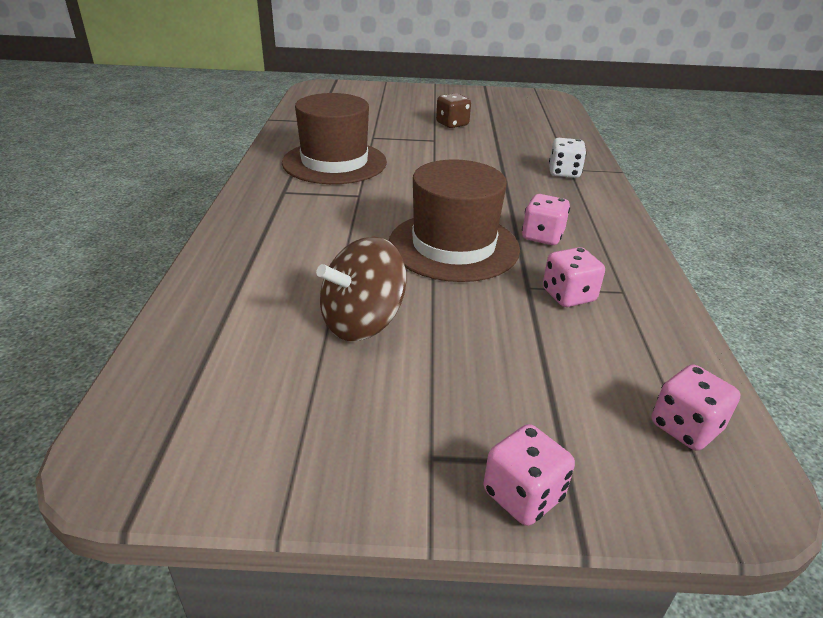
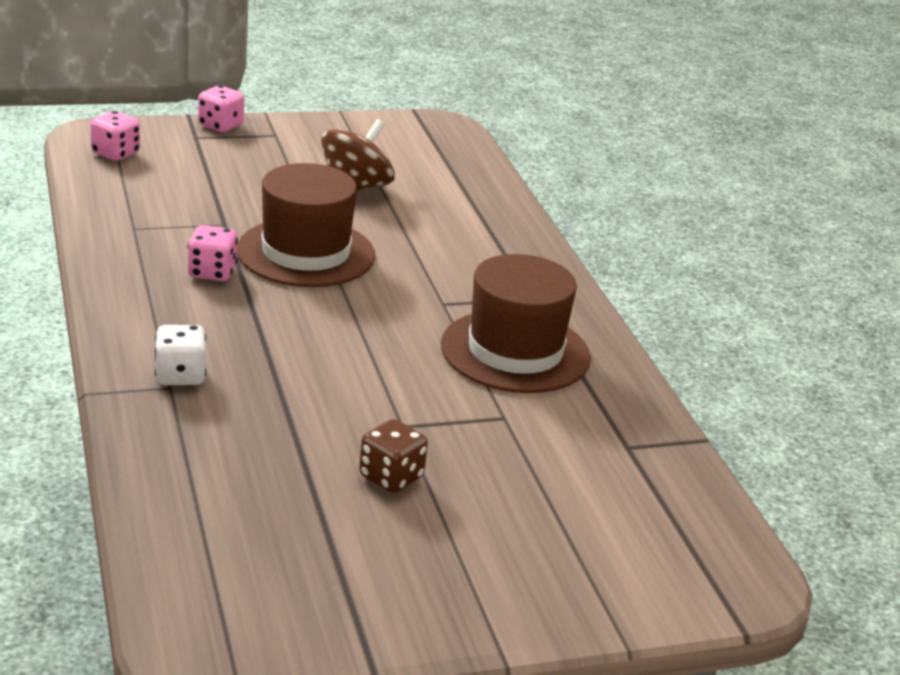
camera: 160 degrees right, 5 degrees down
pink dice [543,247,605,307] -> none

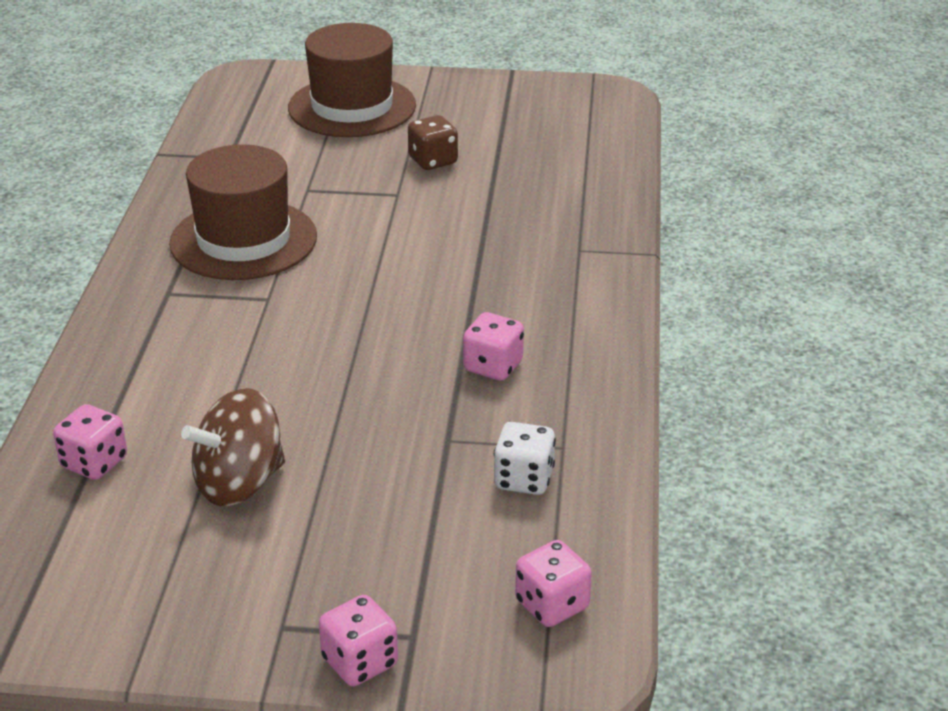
camera: 155 degrees left, 5 degrees up
white dice [155,325,206,385] -> white dice moved to [494,422,556,495]
brown hat [237,163,375,287] -> brown hat moved to [288,23,416,137]
none -> pink dice [53,404,127,480]

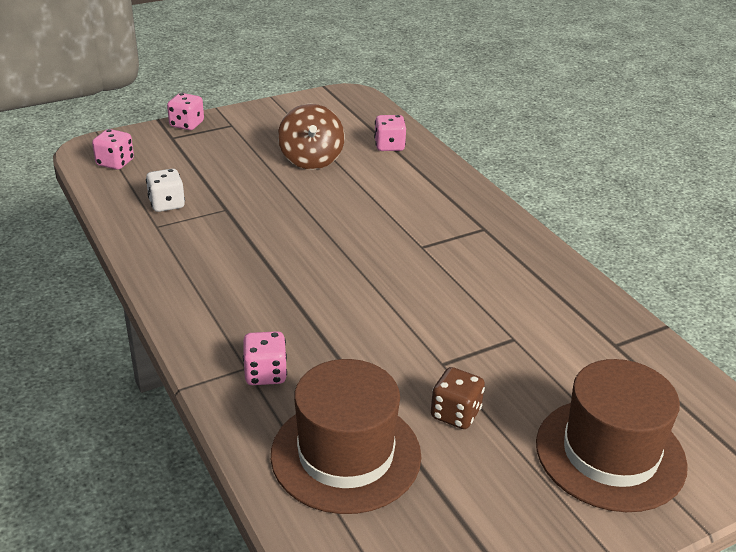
camera: 145 degrees right, 0 degrees up
brown hat [169,144,317,280] -> brown hat moved to [271,359,421,514]
brown spinning top [181,388,285,506] -> brown spinning top turned 150 degrees clockwise [278,104,345,170]
pink dice [463,312,524,381] -> pink dice moved to [243,331,287,385]

